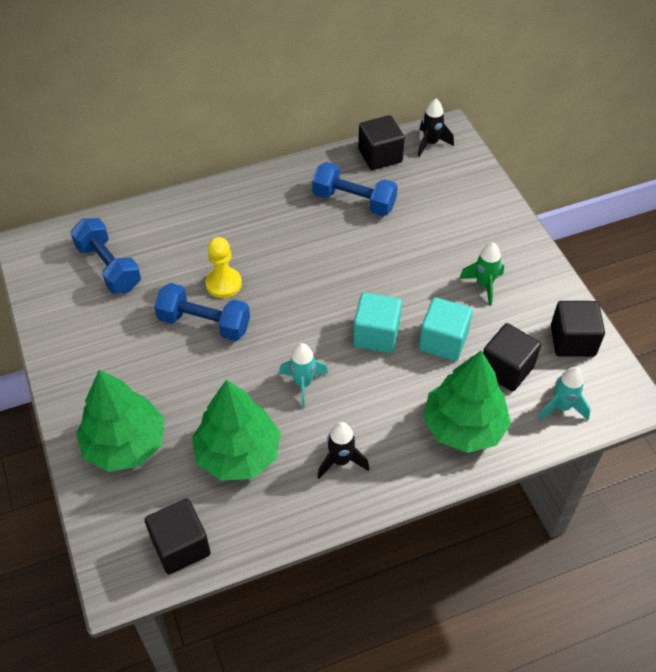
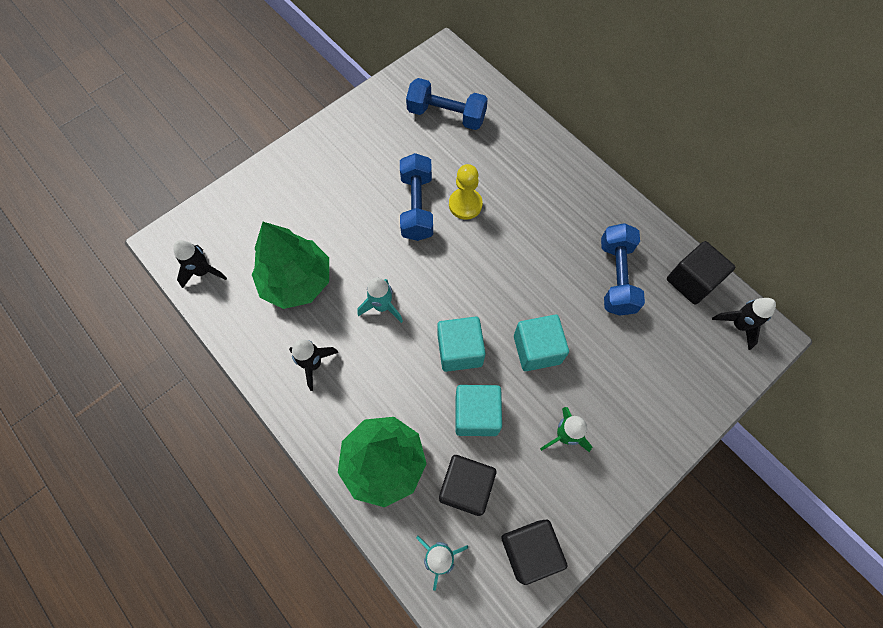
camera: 70 degrees right, 15 degrees up
blue dumbbell [70,218,141,294] -> blue dumbbell turned 75 degrees clockwise [406,78,488,130]
green tree [76,370,165,472] -> none
black cube [145,499,211,574] -> black rocket [173,240,227,288]
none -> turquoise cube [514,314,569,371]

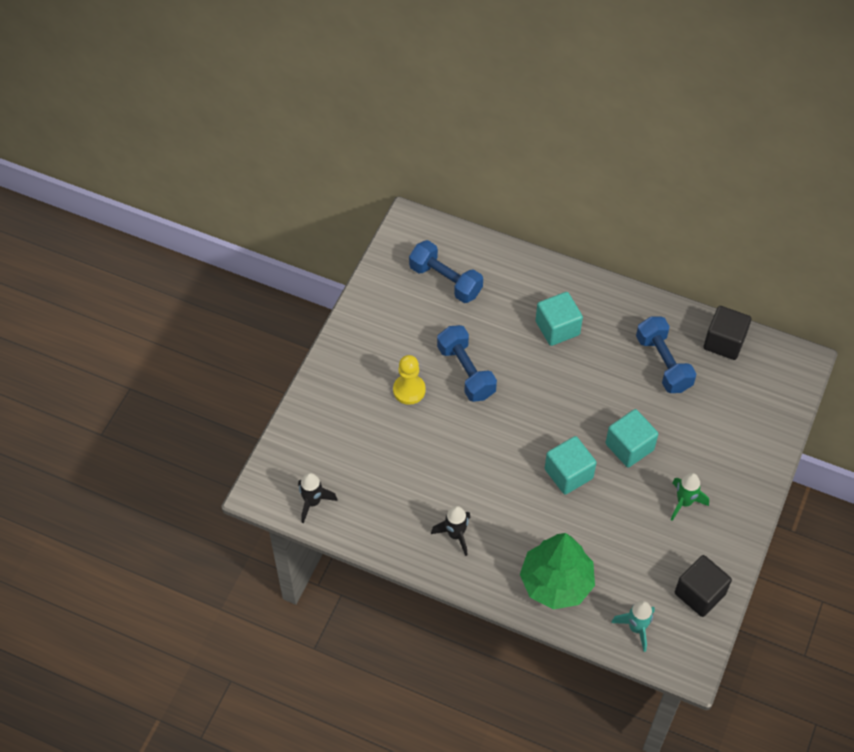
camera: 25 degrees left, 10 degrees down
green tree [252,222,329,309] -> none
turquoise rocket [357,278,403,323] -> none
blue dumbbell [406,78,488,130] -> blue dumbbell turned 45 degrees clockwise [409,240,483,303]
black cube [439,455,496,516] -> none
yellow pawn [449,164,483,220] -> yellow pawn moved to [393,355,426,405]
turquoise cube [455,385,502,436] -> turquoise cube moved to [536,292,583,346]
black rocket [712,298,776,350] -> none

